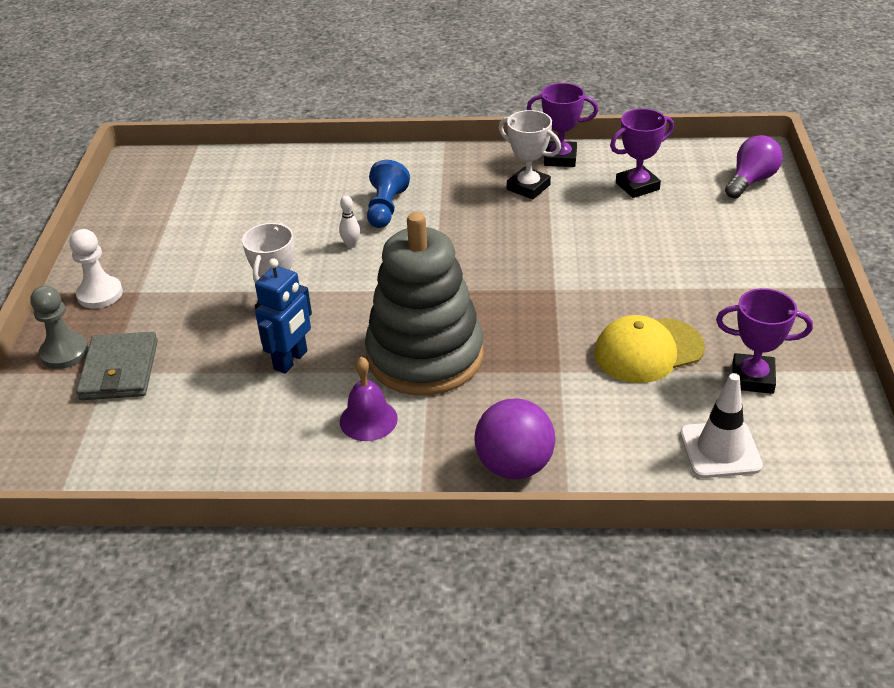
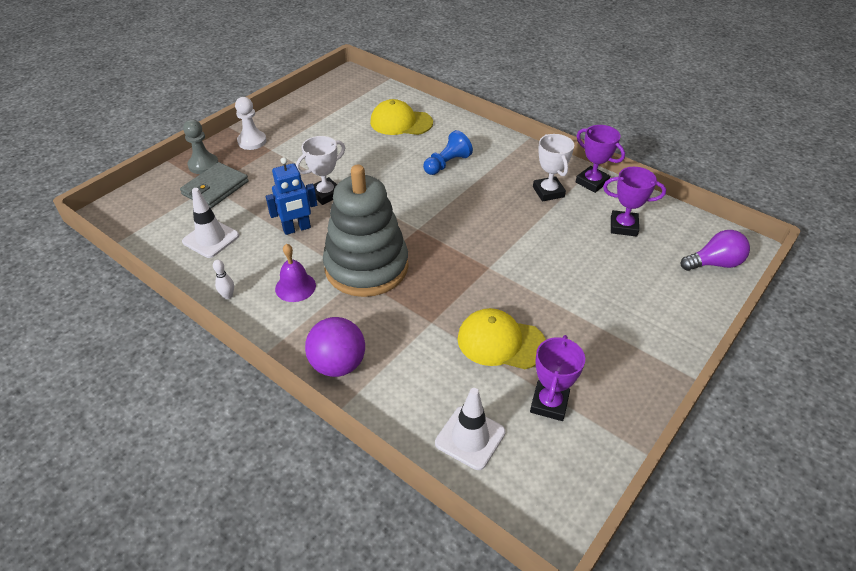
camera: 35 degrees right, 5 degrees up
white bowling pin [339,195,360,248] -> white bowling pin moved to [213,260,234,299]
purple trophy [716,288,813,394] -> purple trophy turned 60 degrees clockwise [530,335,585,421]
none -> white traffic cone [182,188,239,258]
none -> yellow cap [370,99,433,135]

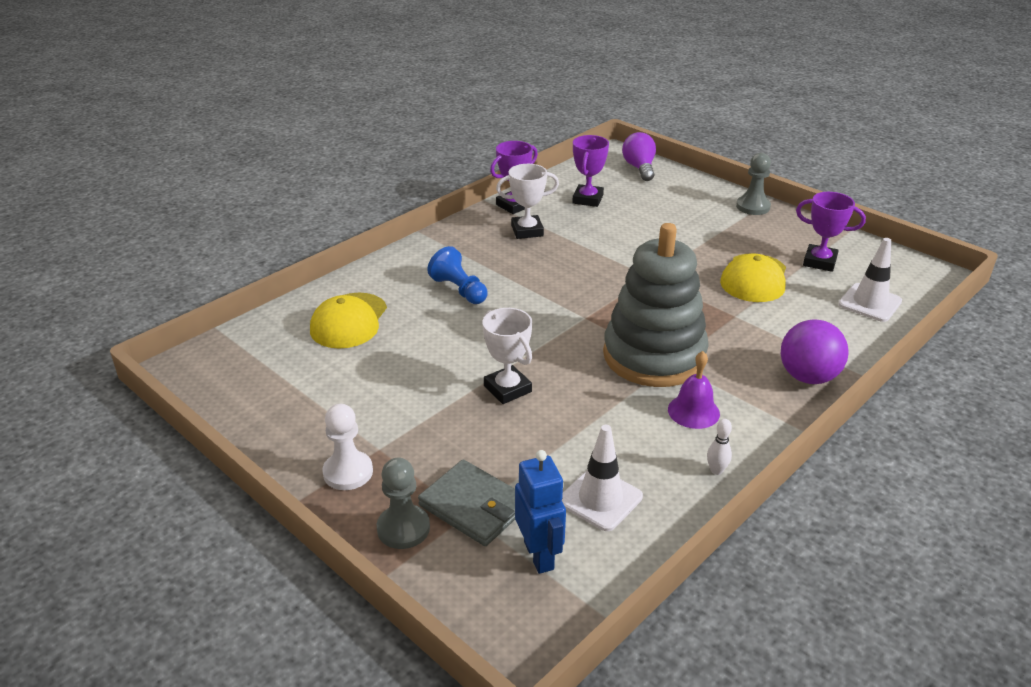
camera: 85 degrees left, 10 degrees down
blue robot [266,157,317,235] -> blue robot moved to [515,450,566,574]
none -> grey pawn [736,153,771,215]

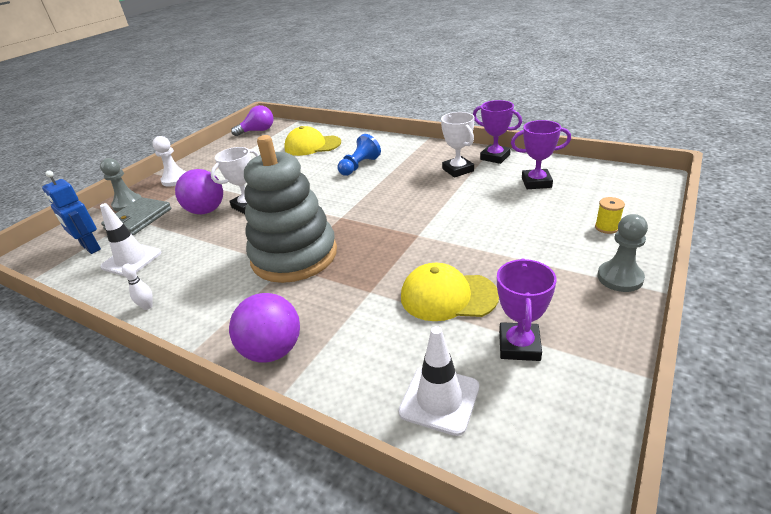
camera: 80 degrees right, 0 degrees up
blue robot [515,450,566,574] -> blue robot turned 75 degrees clockwise [42,171,101,254]
purple light bulb [622,132,656,181] -> purple light bulb moved to [231,105,274,136]
purple bell [668,351,720,429] -> none
none -> purple ball [175,169,223,214]
none -> yellow spool [595,197,625,234]

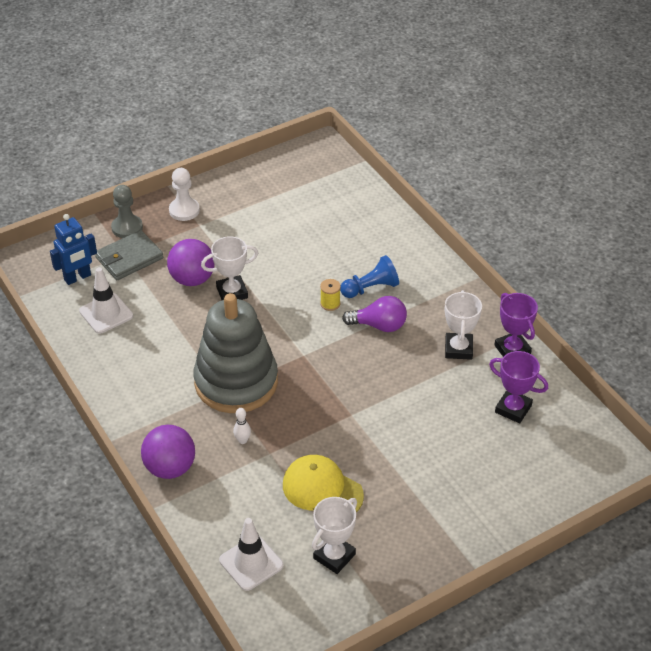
camera: 25 degrees right, 10 degrees up
blue robot [42,171,101,254] -> blue robot turned 105 degrees counterclockwise [50,214,97,285]
white bowling pin [122,264,153,310] -> white bowling pin moved to [233,408,251,444]
purple light bulb [231,105,274,136] -> purple light bulb moved to [342,296,407,332]
yellow cap [284,126,341,156] -> none
purple trophy [497,258,556,361] -> white trophy [312,497,357,574]
yellow spool [595,197,625,234] -> yellow spool moved to [320,279,341,311]
grey pawn [597,214,648,292] -> none

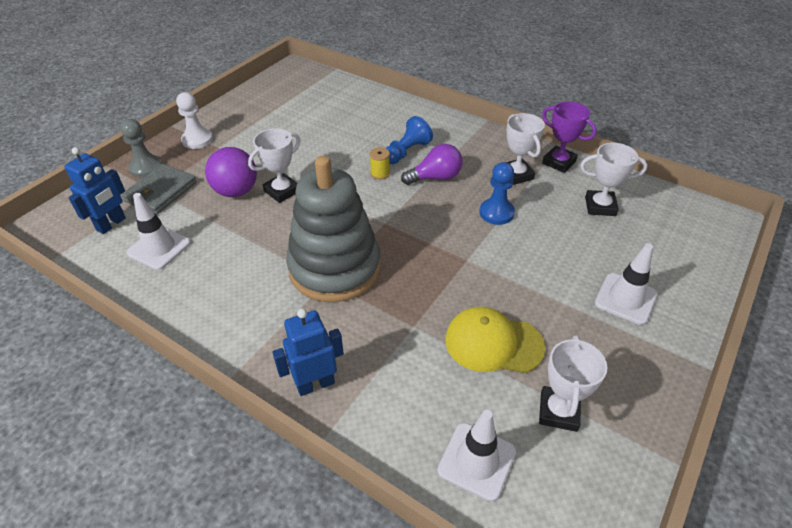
camera: 25 degrees left, 0 degrees up
purple ball [141,425,195,479] -> blue robot [272,309,344,396]
white bowling pin [233,408,251,444] -> none
purple trophy [489,351,548,423] -> white trophy [580,143,648,216]
none -> blue pawn [479,162,515,225]
none -> white traffic cone [595,243,658,325]

